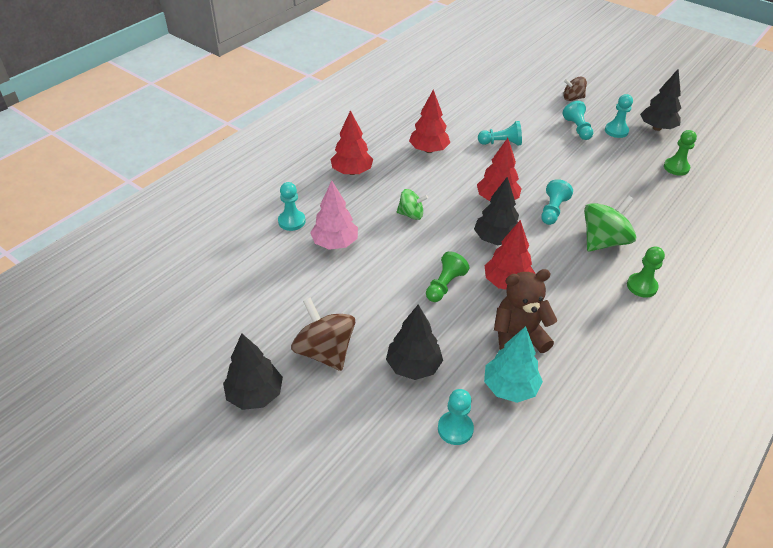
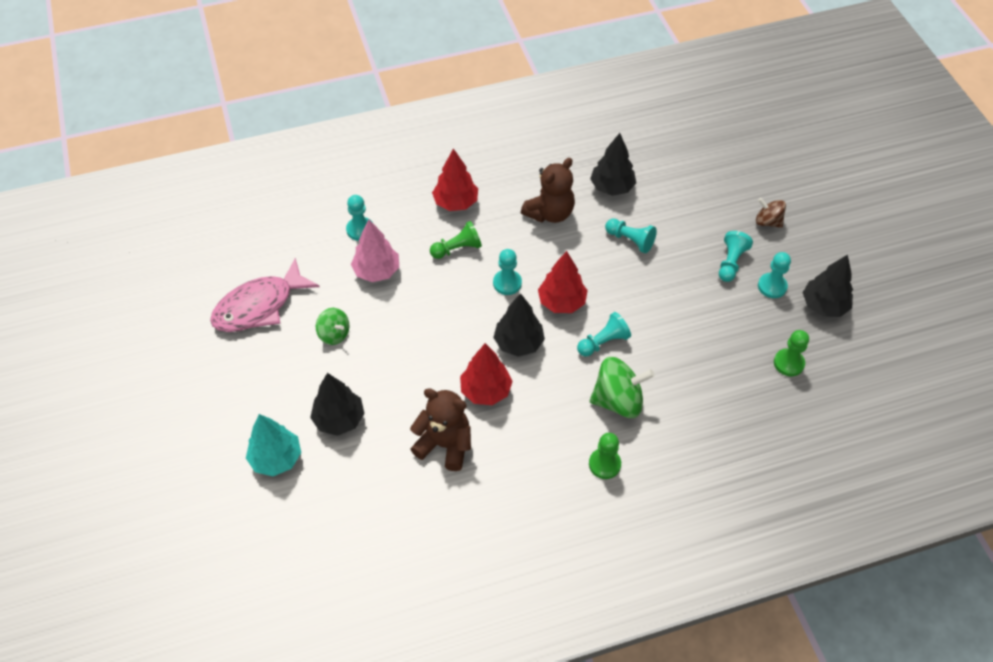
camera: 35 degrees right, 10 degrees up
black tree [223,333,283,410] -> black tree moved to [590,133,636,196]
brown spinning top [291,298,355,371] -> none
green spinning top [397,189,428,220] -> green spinning top moved to [316,308,350,345]
red tree [409,90,450,153] -> brown teddy bear [521,158,575,223]
green pawn [426,251,469,302] -> green pawn moved to [430,221,482,259]
turquoise pawn [438,389,474,445] -> turquoise pawn moved to [493,249,522,295]
turquoise tree [484,326,543,403] -> turquoise tree moved to [246,414,301,476]
none -> pink fish [210,258,320,332]

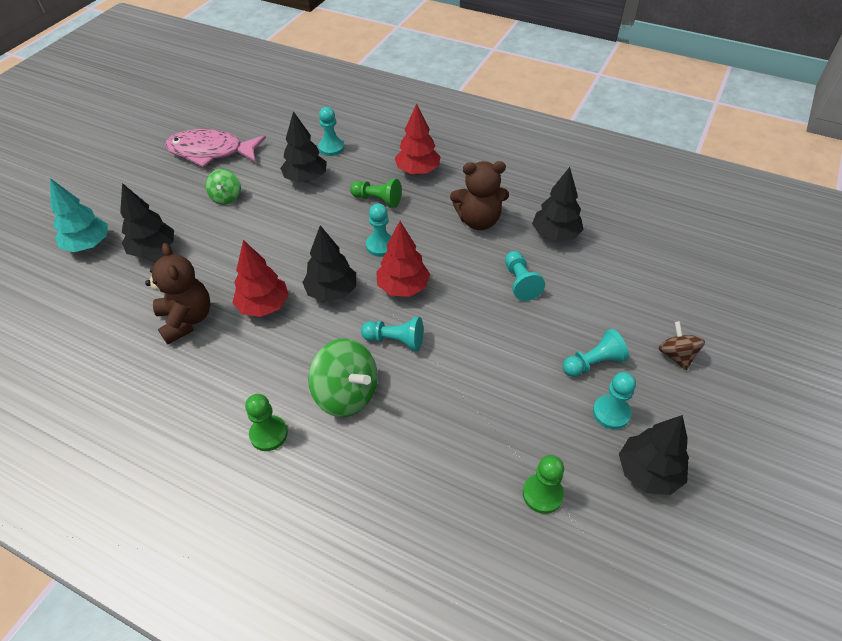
camera: 45 degrees right, 5 degrees down
pink tree [351,219,399,282] -> black tree [280,111,327,183]

